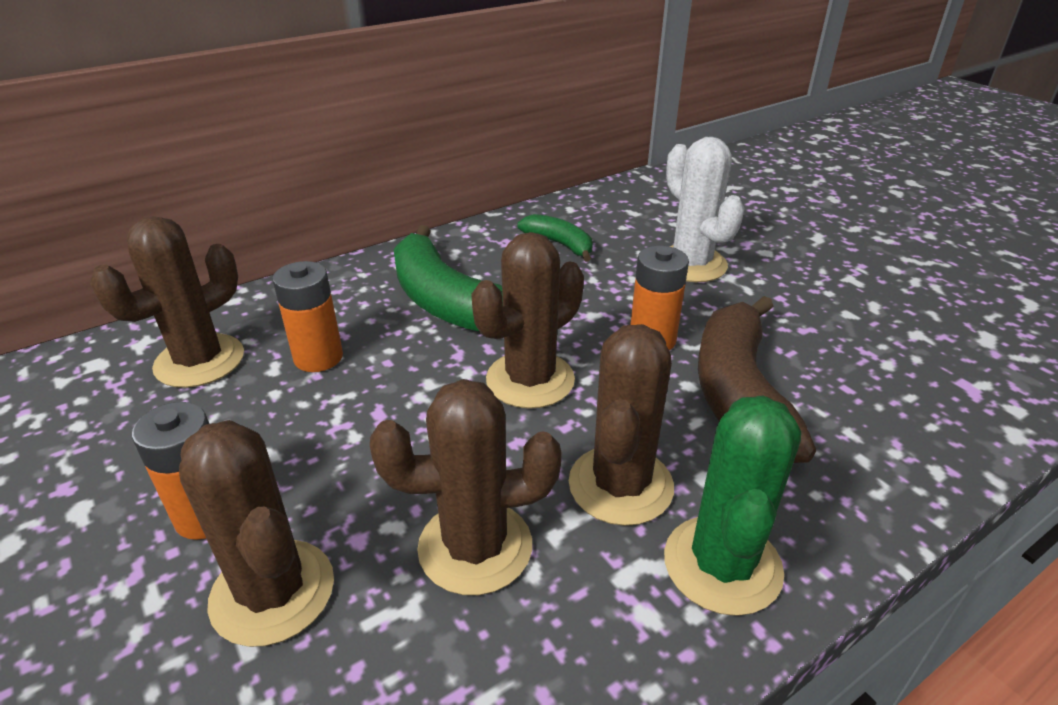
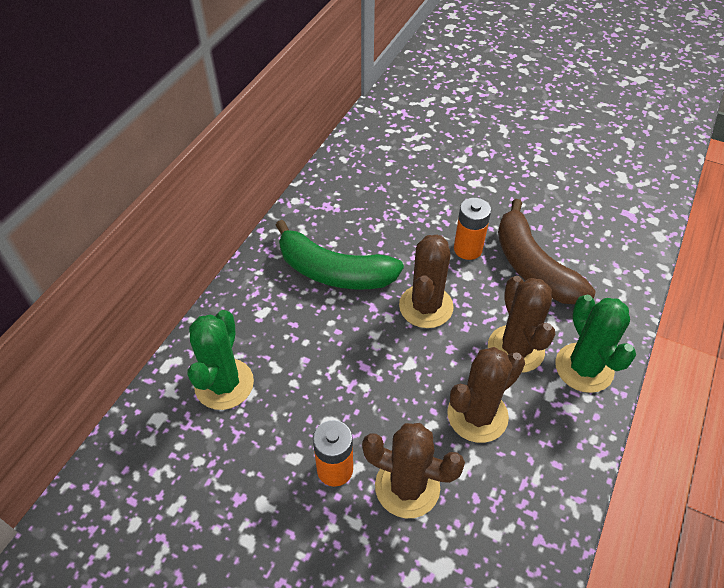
camera: 30 degrees left, 15 degrees up
brown cactus [90,216,244,388] -> green cactus [188,310,254,410]
orange battery [273,261,343,372] -> none
green banana [517,214,593,261] -> none
white cactus [666,137,745,282] -> none

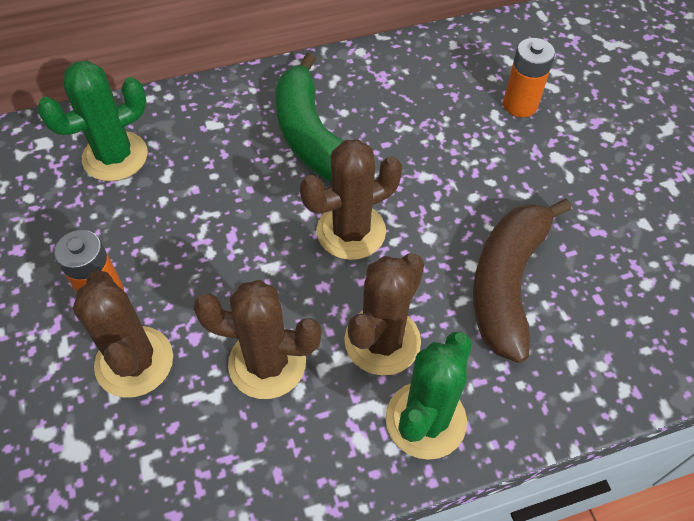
camera: 45 degrees right, 5 degrees up
orange battery [454,198,491,260] -> orange battery moved to [503,38,555,117]

